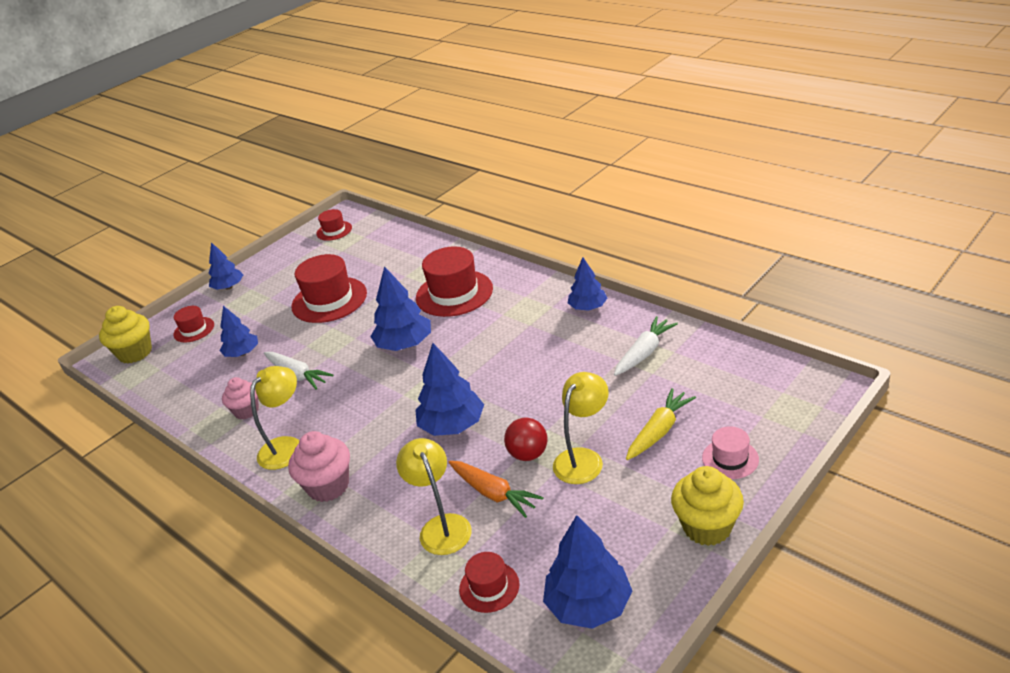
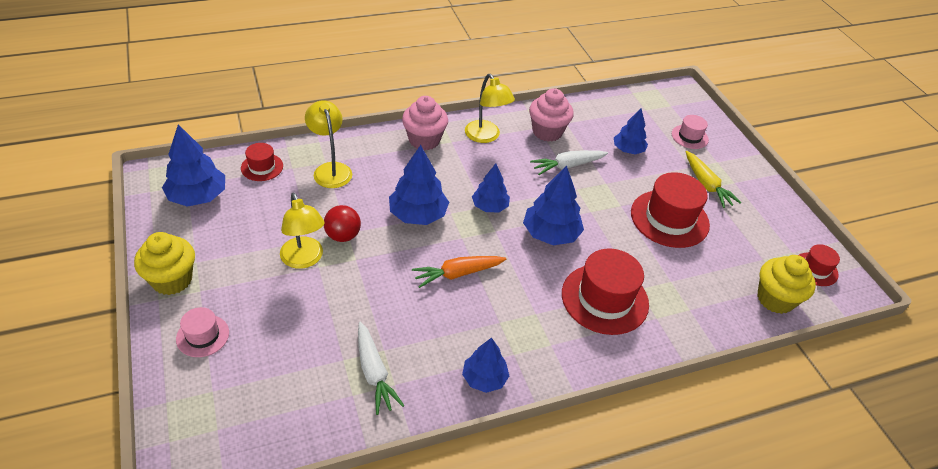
camera: 110 degrees right, 10 degrees up
yellow cupcake [99,306,152,364] -> yellow cupcake moved to [757,255,816,314]
red hat [173,306,214,342] -> pink hat [672,115,709,149]
blue tree [209,242,243,290] -> blue tree moved to [472,164,510,212]
pink cupcake [222,377,259,419] -> pink cupcake [529,88,574,142], size x1.50
yellow lamp [396,438,472,555] -> yellow lamp turned 120 degrees counterclockwise [305,100,352,188]
orange carrot [448,461,544,518] -> orange carrot moved to [412,256,506,288]
yellow carrot [626,388,696,460] -> yellow carrot moved to [685,151,741,208]

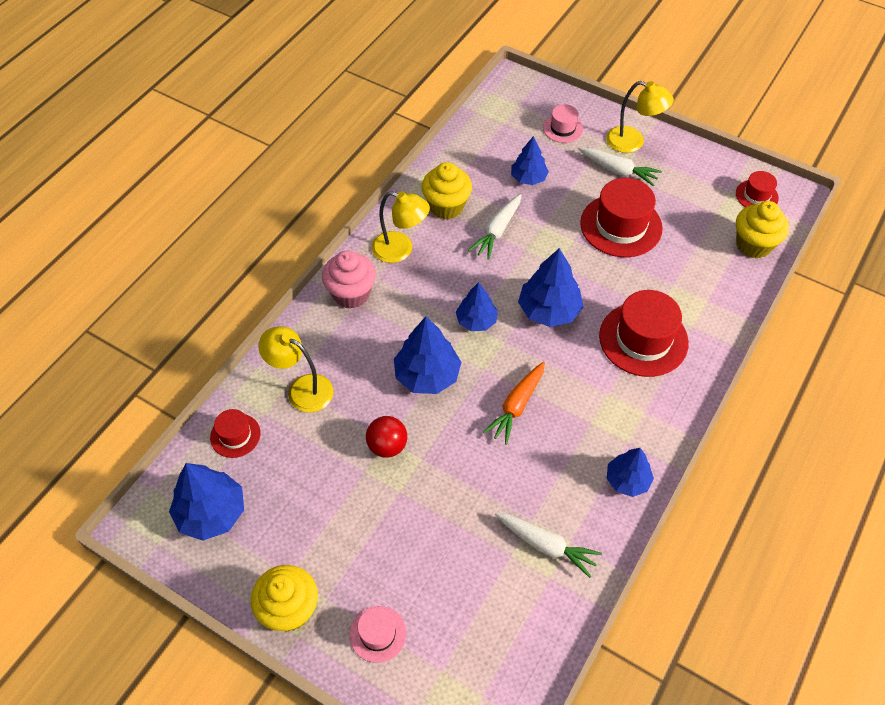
camera: 35 degrees left, 10 degrees up
yellow lamp [280,193,325,269] -> yellow lamp moved to [606,81,674,153]
pink cupcake [529,88,574,142] -> yellow cupcake [421,162,472,219]
yellow carrot [685,151,741,208] -> white carrot [578,147,662,186]

